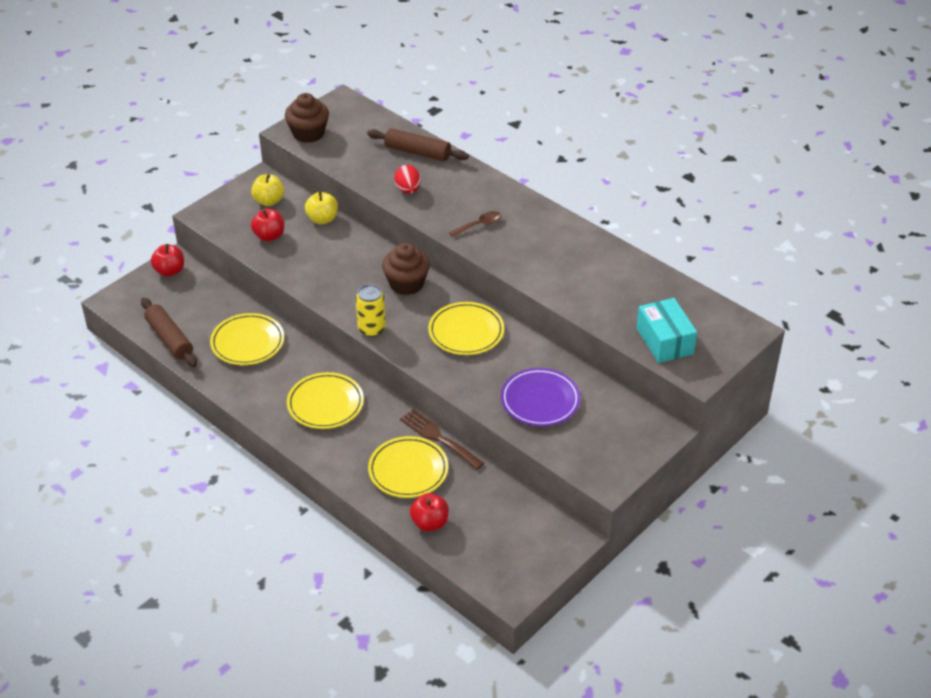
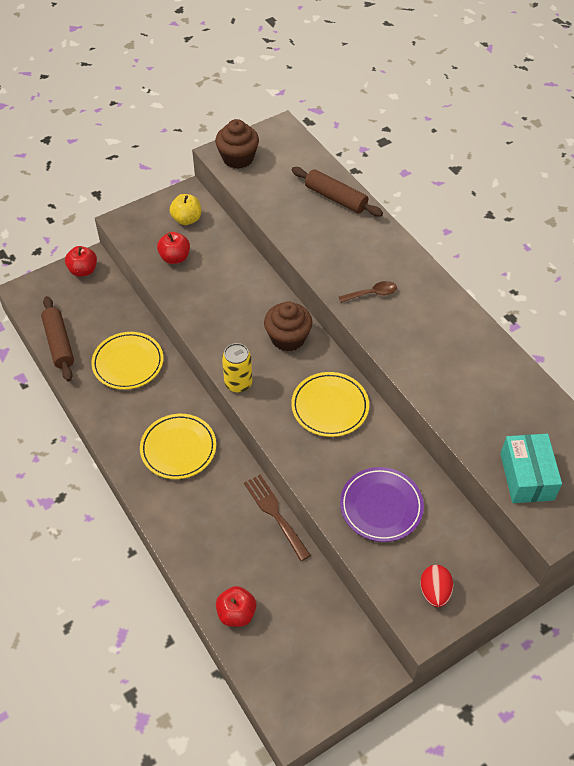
camera: 15 degrees right, 10 degrees up
yellow apple [305,191,338,224] -> none
yellow plate [368,436,449,498] -> none
red egg [394,165,421,193] -> red egg moved to [420,565,454,607]

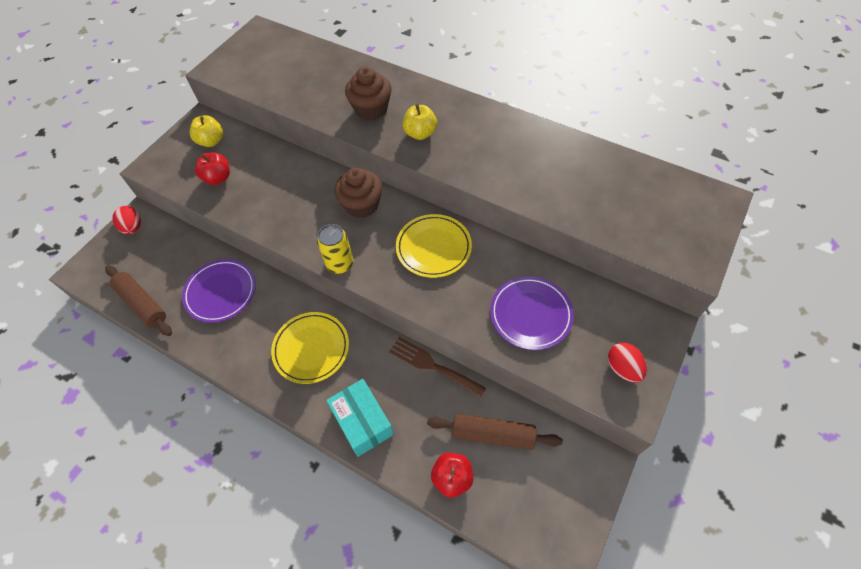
camera: 25 degrees left, 5 degrees up
red apple [65,246,97,277] -> red egg [112,206,141,234]
yellow plate [91,332,163,390] -> purple plate [182,259,256,323]
brown cupcake [215,119,259,169] -> brown cupcake moved to [345,67,392,121]
brown rolling pin [291,167,383,217] -> brown rolling pin moved to [427,414,563,450]
brown spoon [339,281,397,303] -> yellow apple [402,104,437,140]
turquoise box [500,434,562,503] -> turquoise box moved to [326,379,394,457]

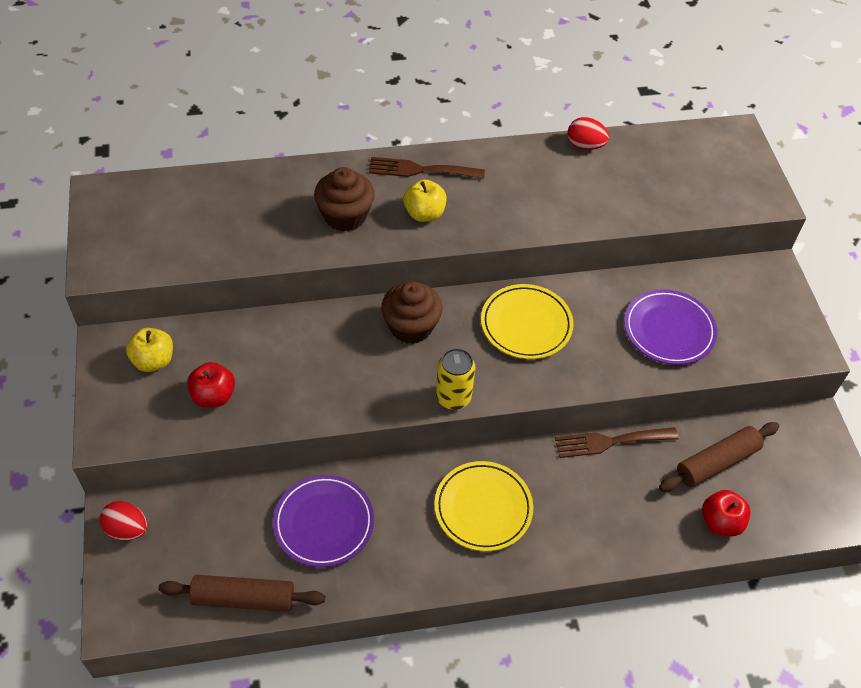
camera: 45 degrees left, 5 degrees down
turquoise box [326,379,394,457] -> none
red egg [608,342,647,383] -> red egg moved to [568,117,609,150]
none -> brown fork [369,157,485,179]

